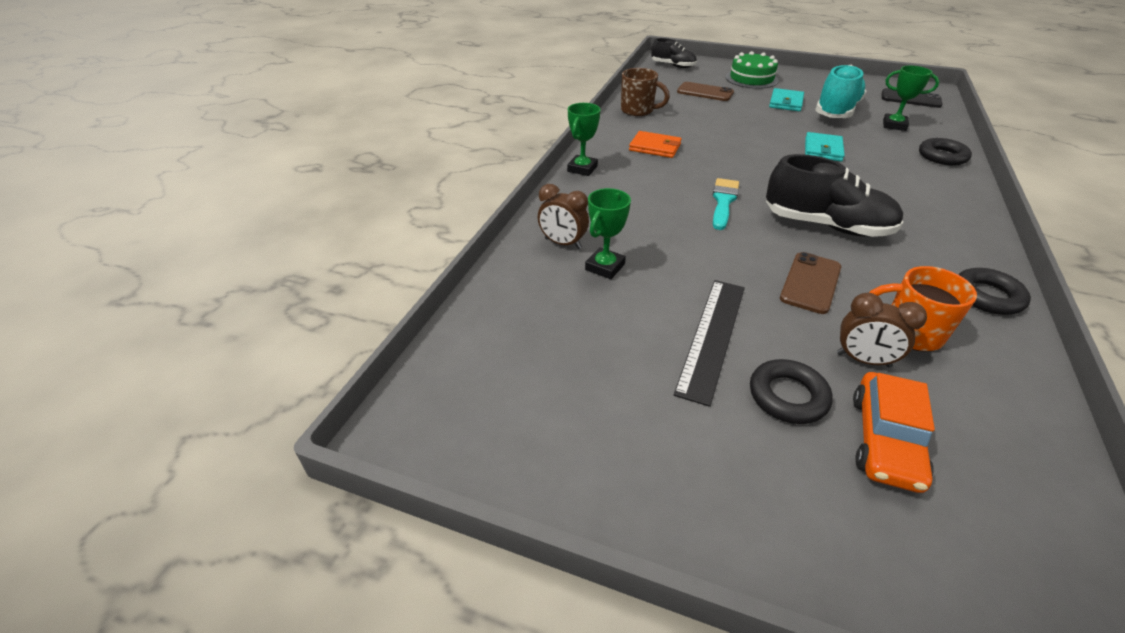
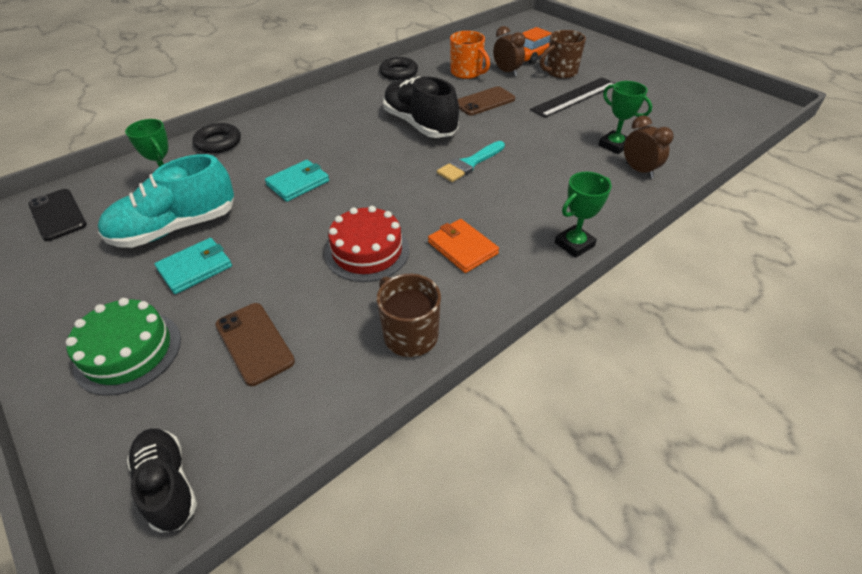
camera: 150 degrees left, 5 degrees up
green trophy [585,188,631,279] -> green trophy turned 75 degrees clockwise [599,81,652,154]
black ring [750,359,833,424] -> brown mug [540,30,586,78]
none -> red cake [325,206,409,282]

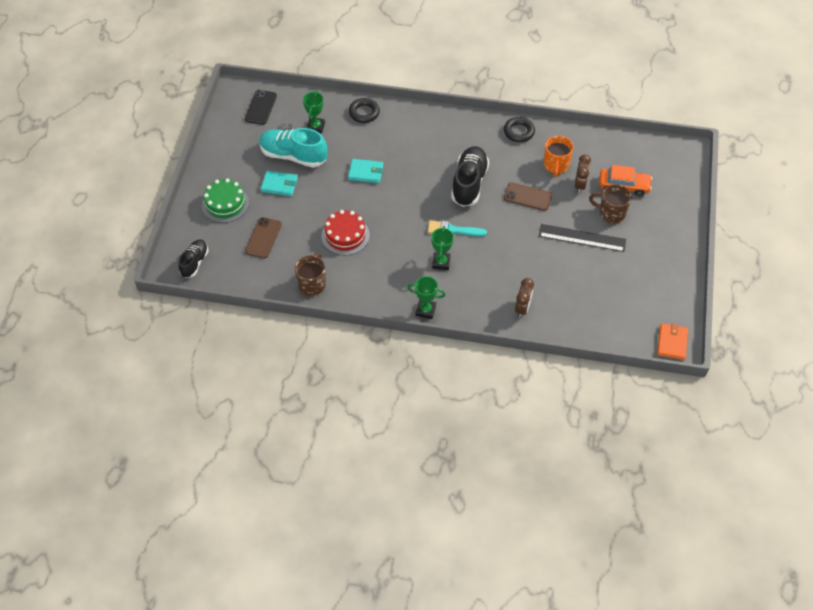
camera: 50 degrees right, 10 degrees up
orange wallet [428,219,499,273] -> orange wallet moved to [657,323,688,360]
green trophy [599,81,652,154] -> green trophy moved to [431,226,454,270]

